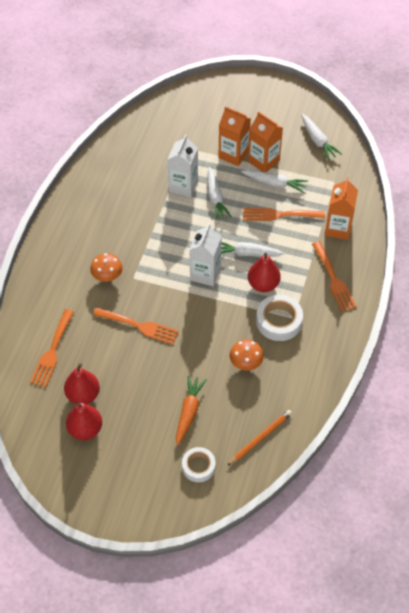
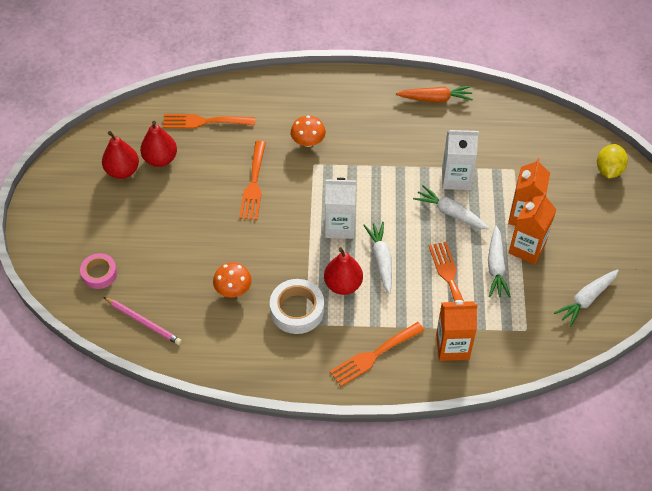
camera: 75 degrees right, 0 degrees up
orange carrot [176,375,207,446] -> orange carrot moved to [396,86,473,102]
white tape [182,447,216,482] -> pink tape [80,253,117,289]
white carrot [207,167,232,220] -> white carrot turned 60 degrees clockwise [413,185,489,230]
orange pencil [227,410,292,466] -> pink pencil [103,297,182,345]
none -> yellow lemon [597,144,628,178]

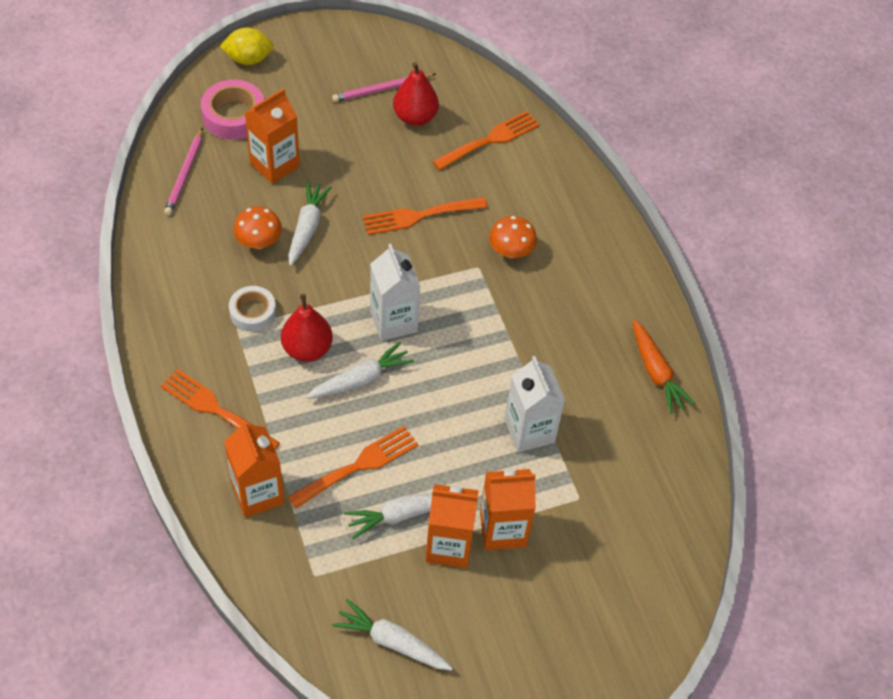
camera: 65 degrees right, 0 degrees up
pink tape [80,253,117,289] -> pink tape [201,80,264,140], size x1.50
red pear [102,131,139,179] -> pink pencil [332,73,436,102]
orange fork [163,114,255,129] -> orange fork turned 75 degrees clockwise [432,111,540,170]
white tape [270,279,324,334] -> white tape [229,286,276,332], size x0.67
white carrot [413,185,489,230] -> white carrot moved to [288,181,332,266]
yellow lemon [597,144,628,178] -> yellow lemon moved to [220,27,274,65]
none -> orange carton [245,88,300,184]

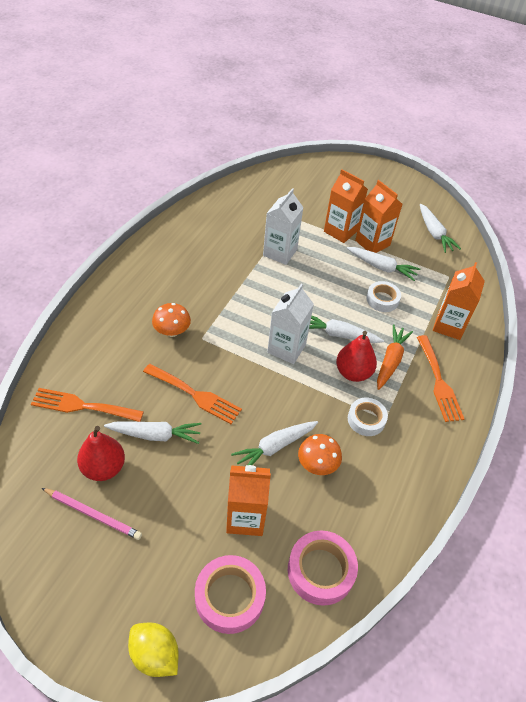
camera: 135 degrees left, 5 degrees down
pink pencil [164,128,203,216] -> pink tape [288,530,358,606]
orange fork [288,426,418,509] -> white tape [366,281,401,312]
orange carrot [632,320,696,414] -> orange carrot moved to [377,324,413,390]
none -> white carrot [104,422,202,444]

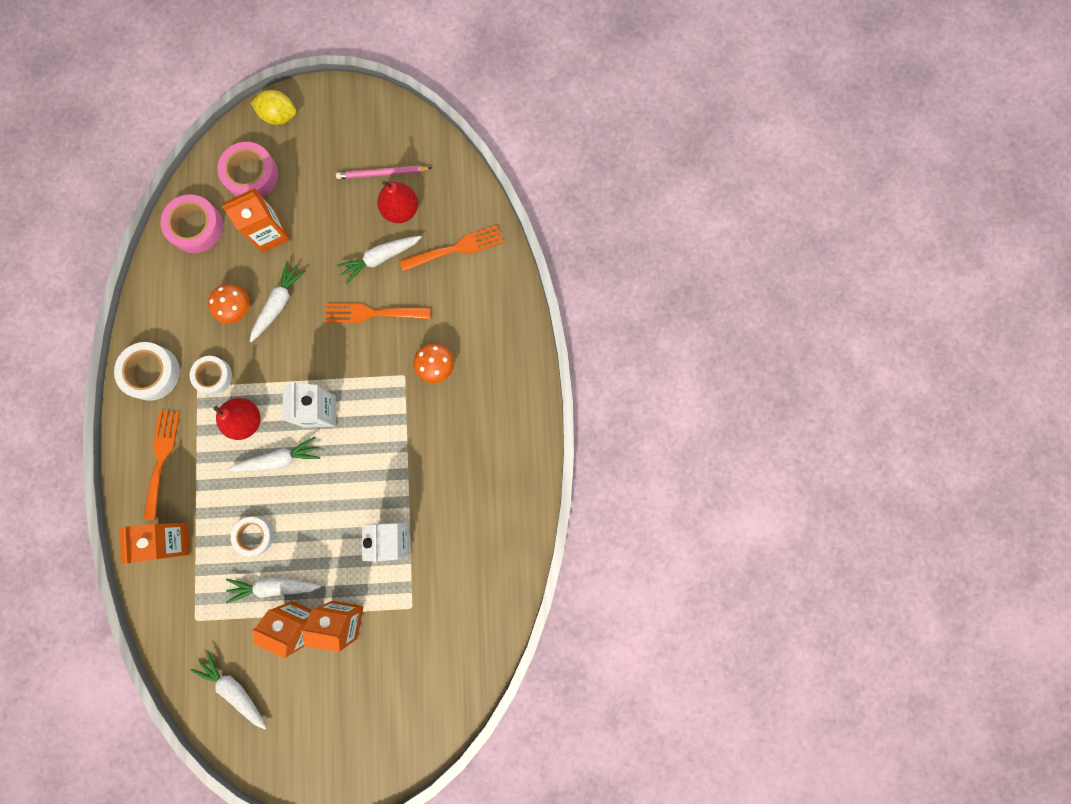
camera: 155 degrees right, 30 degrees up
orange carrot [377,324,413,390] -> none
orange fork [417,335,464,422] -> orange fork turned 45 degrees clockwise [143,410,180,520]
none -> white tape [114,342,180,401]

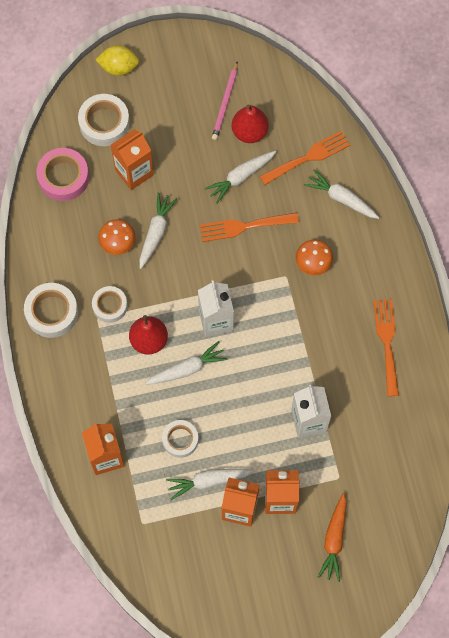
camera: 10 degrees left, 10 degrees down
orange fork [143,410,180,520] -> orange fork moved to [373,299,399,396]
white carrot [191,652,267,729] -> white carrot moved to [304,169,380,219]
pink tape [217,142,278,197] -> white tape [78,94,130,146]
pink pencil [336,166,431,179] -> pink pencil turned 60 degrees counterclockwise [212,61,238,140]
none -> orange carrot [318,493,347,582]

